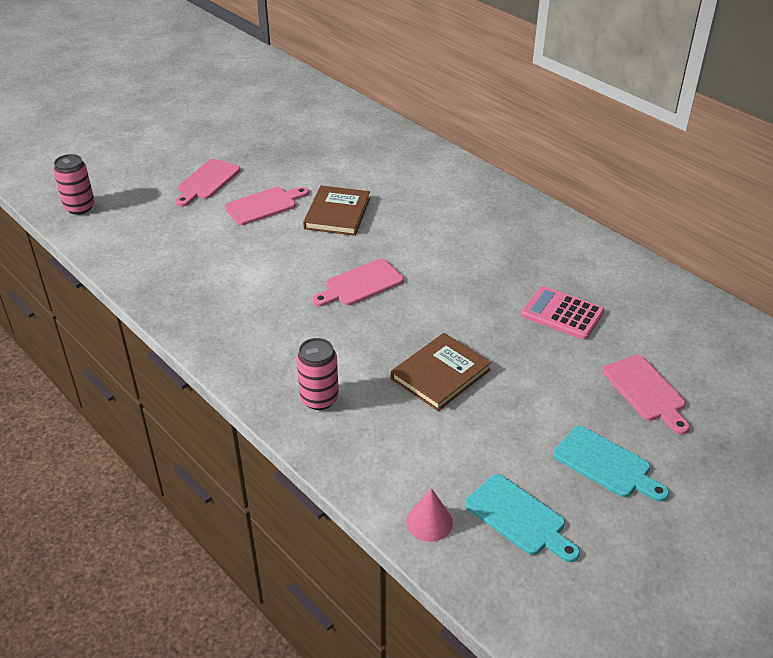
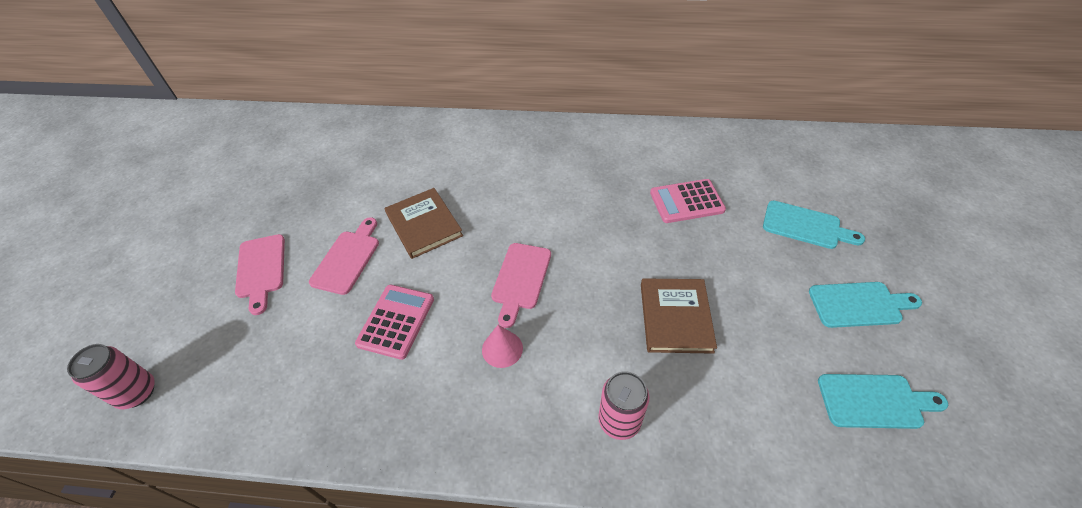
camera: 40 degrees left, 10 degrees up
pink cone [406,488,453,542] -> pink cone moved to [482,325,523,368]
pink cutting board [603,355,690,435] -> turquoise cutting board [763,201,865,249]
none -> pink calculator [355,285,434,360]

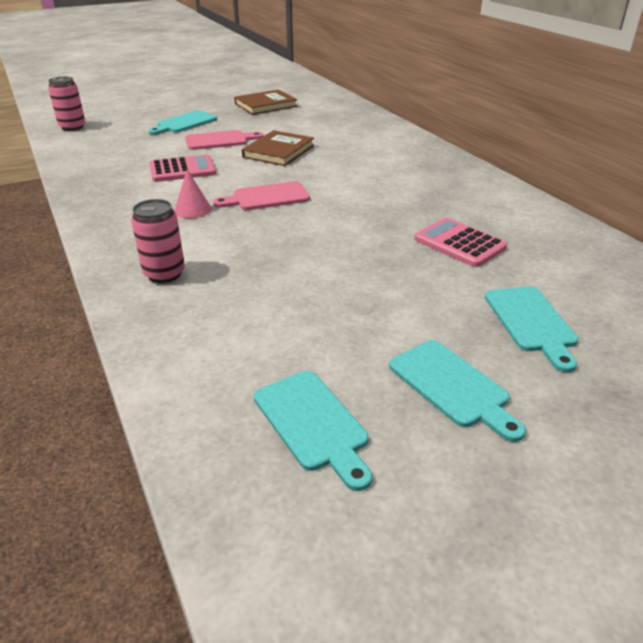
camera: 55 degrees right, 15 degrees down
pink cutting board [235,234,285,315] -> turquoise cutting board [148,110,217,135]
brown book [641,278,717,354] -> brown book moved to [234,89,297,115]

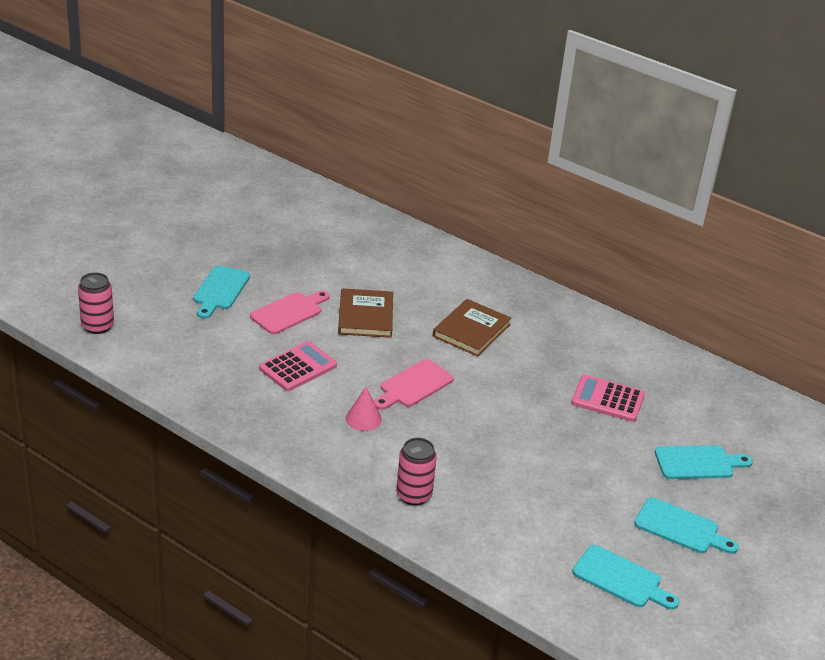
camera: 30 degrees left, 0 degrees up
brown book [234,89,297,115] -> brown book moved to [433,299,511,357]
turquoise cutting board [485,286,578,372] -> turquoise cutting board turned 60 degrees counterclockwise [655,445,753,479]

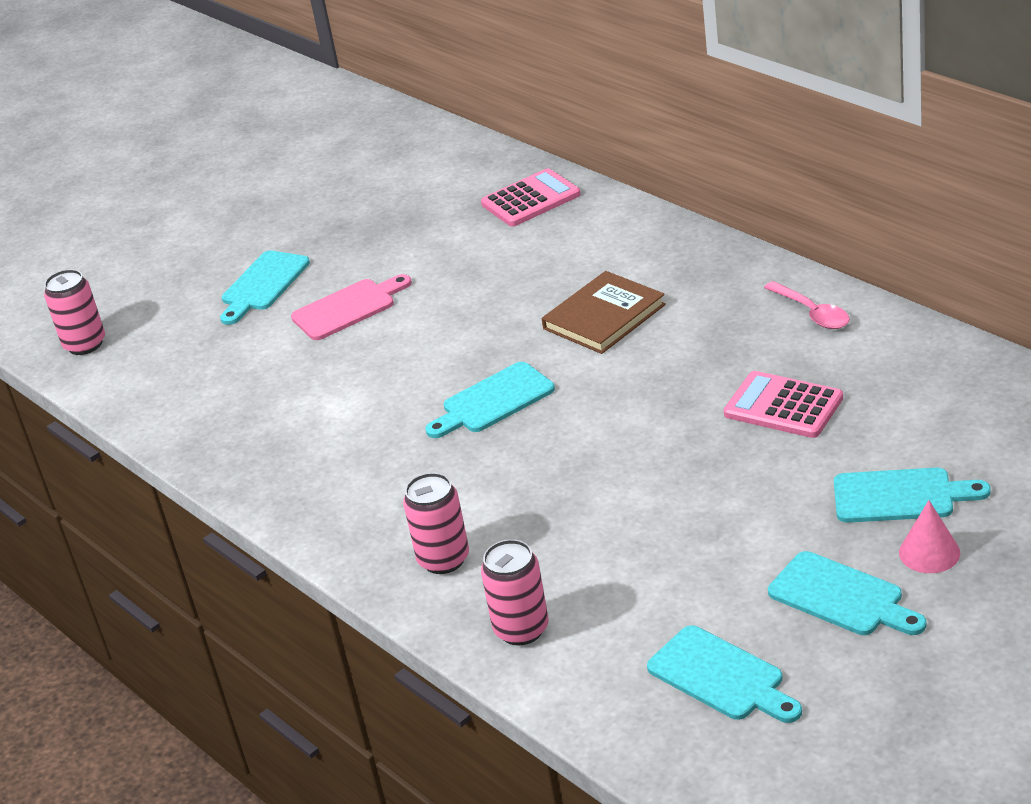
camera: 20 degrees right, 0 degrees up
pink calculator [259,341,337,391] -> pink calculator moved to [481,168,581,227]
brown book [338,288,393,338] -> none
pink cone [346,387,382,431] -> pink cone moved to [899,500,960,573]
pink cutting board [374,359,454,410] -> turquoise cutting board [426,362,555,438]
none -> pink can [481,539,549,645]
none -> pink spoon [764,281,850,329]

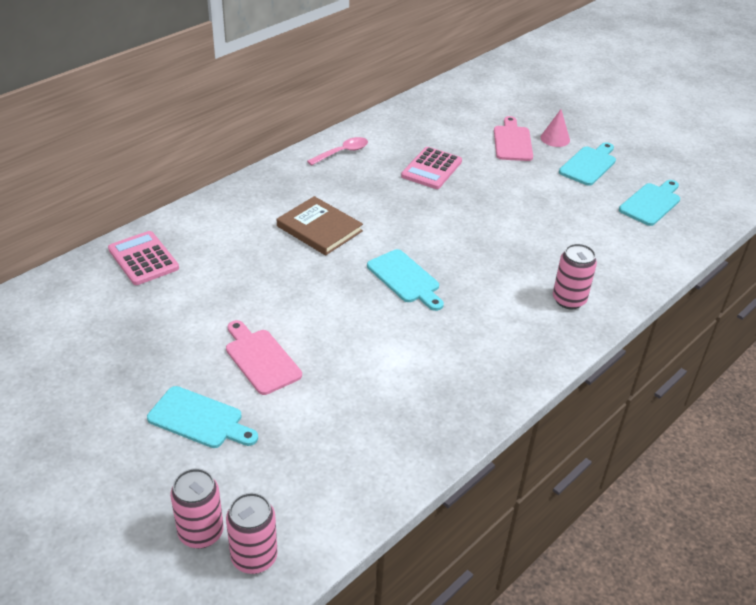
camera: 100 degrees left, 5 degrees up
pink can [481,539,549,645] -> pink can moved to [170,468,224,549]
turquoise cutting board [834,468,991,523] -> pink cutting board [494,116,533,161]

